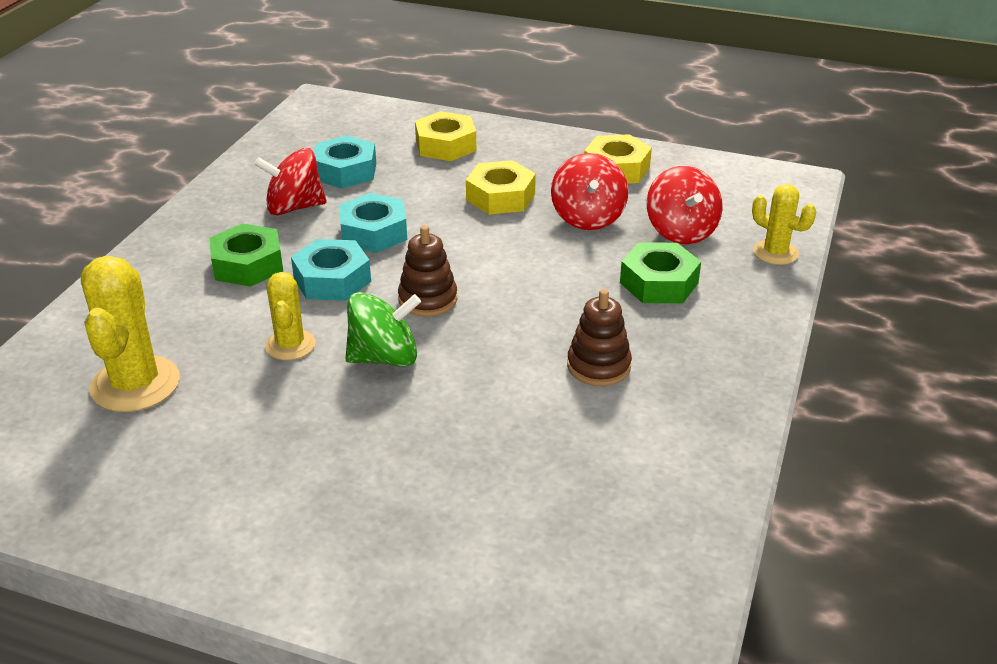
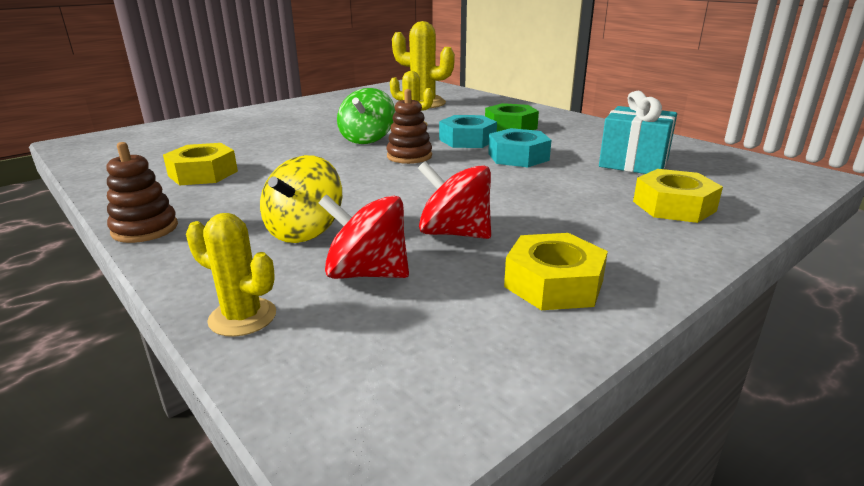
camera: 120 degrees right, 10 degrees down
red spinning top [254,148,326,215] -> none
turquoise nut [314,135,376,189] -> turquoise gift [599,91,677,174]
yellow nut [466,160,536,215] -> yellow nut moved to [163,143,238,186]
brown stacking toy [567,289,632,386] -> brown stacking toy moved to [106,142,178,243]
green nut [620,243,701,303] -> yellow spinning top [260,155,342,243]
yellow cactus [752,184,816,265] -> yellow cactus turned 45 degrees clockwise [186,213,276,337]

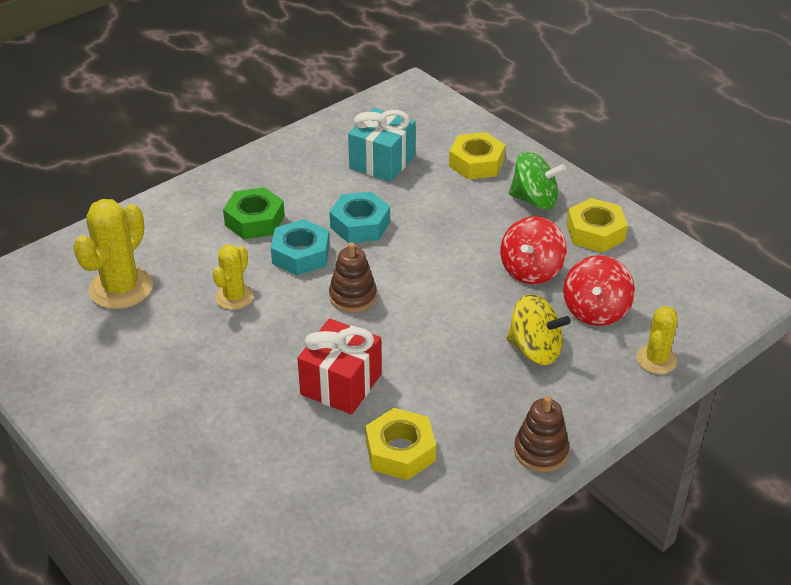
camera: 90 degrees left, 15 degrees up
green spinning top [337,88,395,144] -> green spinning top moved to [509,151,566,210]
none -> red gift [297,319,382,415]

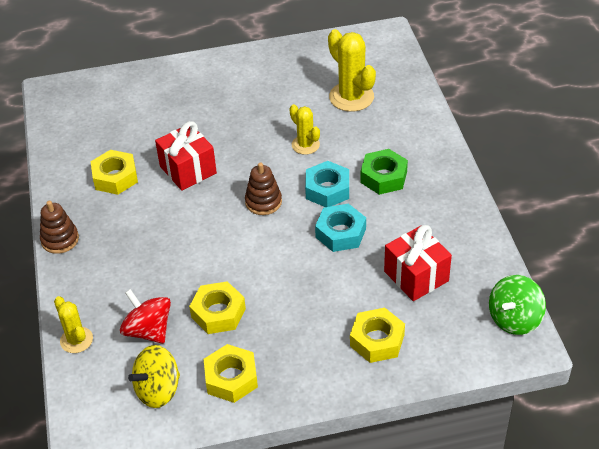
camera: 120 degrees right, 5 degrees up
turquoise gift [348,108,416,182] -> red gift [384,225,452,301]
red spinning top [501,216,567,284] -> yellow nut [189,281,246,334]
yellow spinning top [506,294,571,365] -> yellow spinning top moved to [128,345,180,408]
green spinning top [509,151,566,210] -> green spinning top moved to [489,275,546,335]

